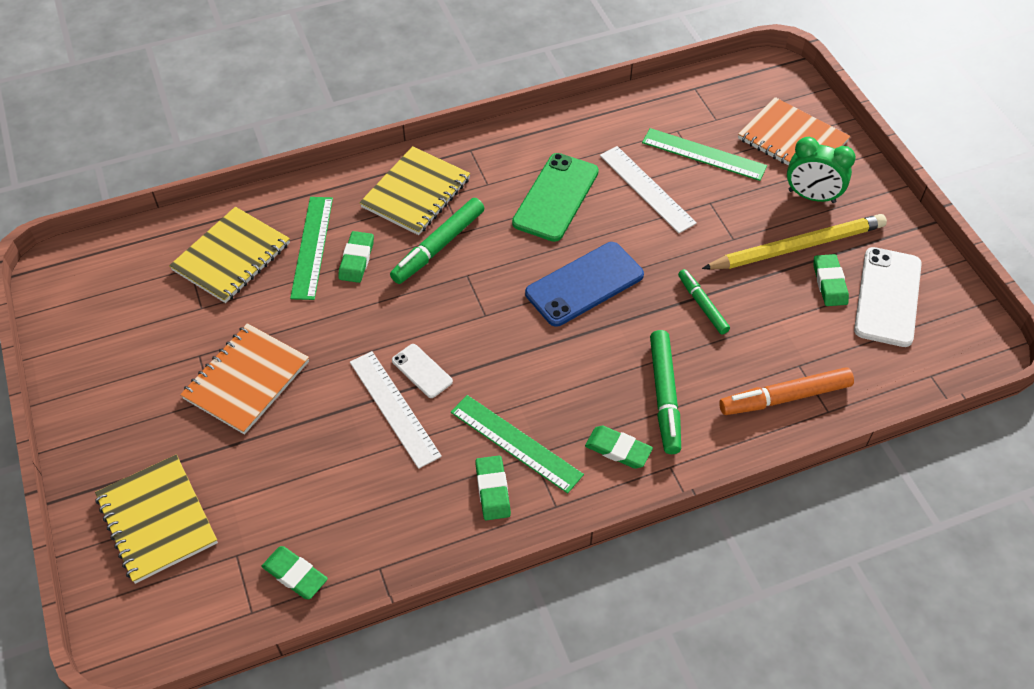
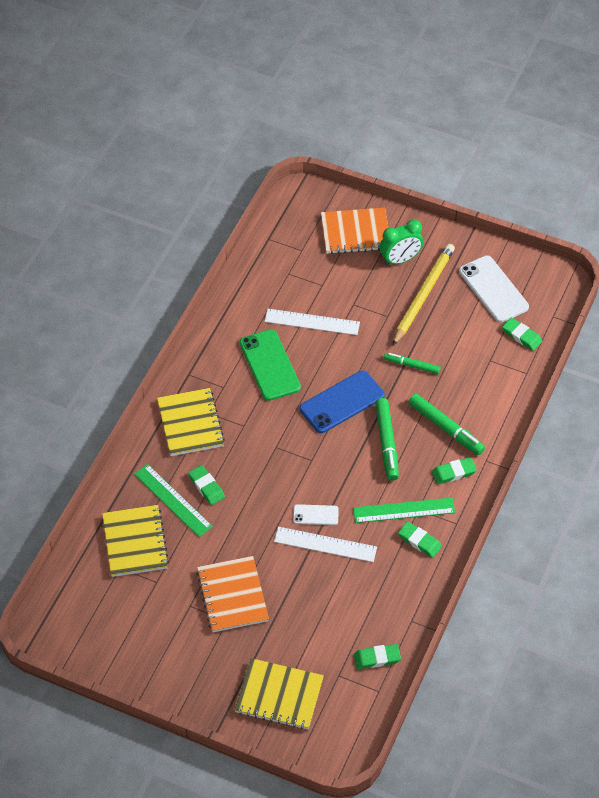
camera: 45 degrees left, 0 degrees up
green marker [390,198,484,284] -> green marker moved to [375,398,399,481]
blue phone [525,242,644,327] -> blue phone turned 45 degrees clockwise [300,370,385,433]
green ruler [642,128,767,181] -> none
orange marker [719,367,854,415] -> none
green eraser [814,254,849,306] -> green eraser moved to [502,318,542,351]

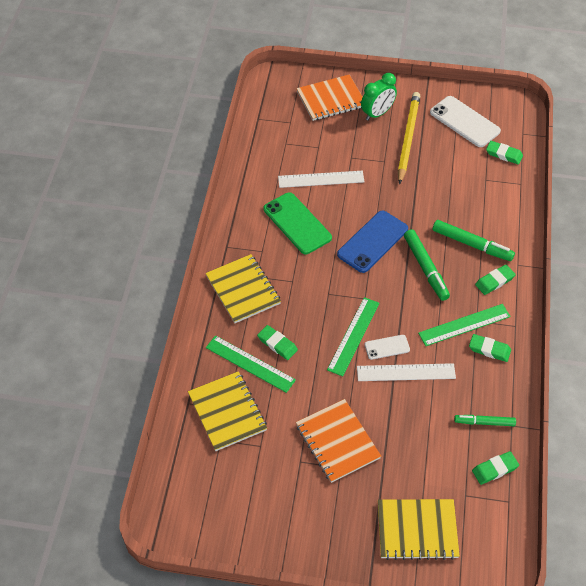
camera: 15 degrees left, 0 degrees up
green marker [384,353,441,374] -> green marker moved to [454,415,516,426]
none -> green ruler [327,297,379,376]

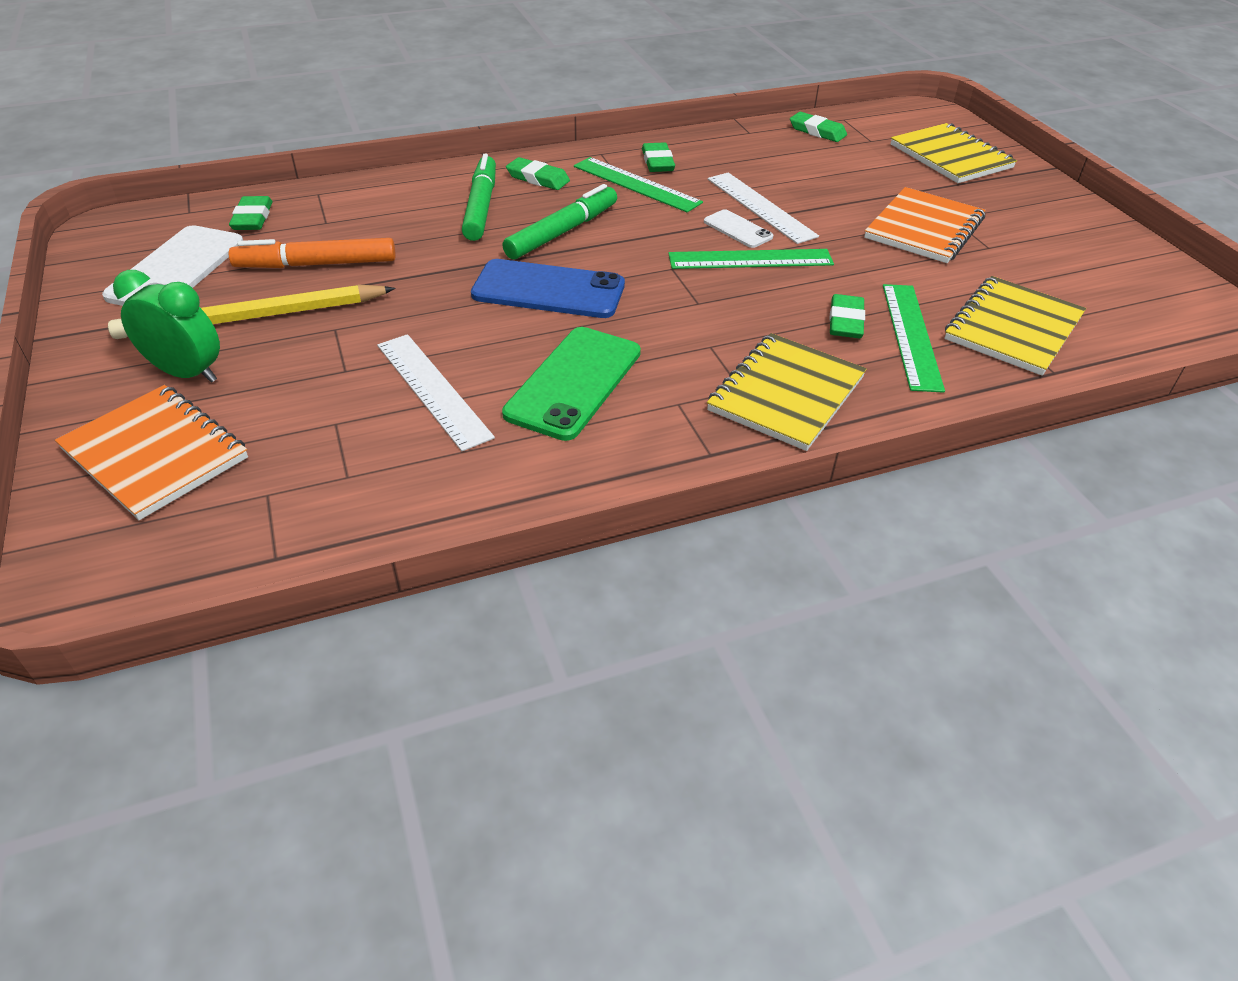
camera: 120 degrees left, 10 degrees down
green marker [454,415,516,426] -> none
none -> orange marker [229,238,396,268]

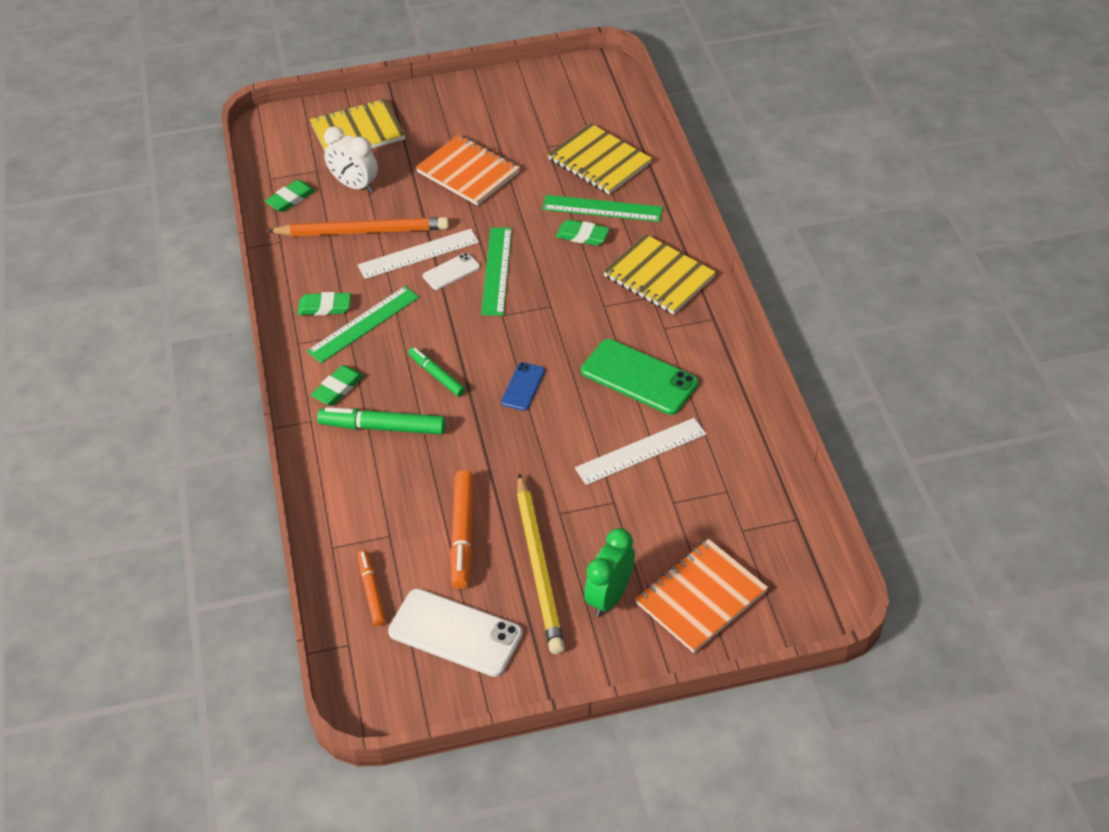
camera: 80 degrees left, 5 degrees up
green eraser [229,196,272,230] -> orange marker [358,550,386,626]
blue phone [471,259,625,318] -> blue phone [501,362,545,411], size x0.53
green marker [502,184,617,259] -> green marker [408,347,465,397], size x0.63
none -> orange pencil [267,217,449,236]
none -> white clock [324,127,378,192]

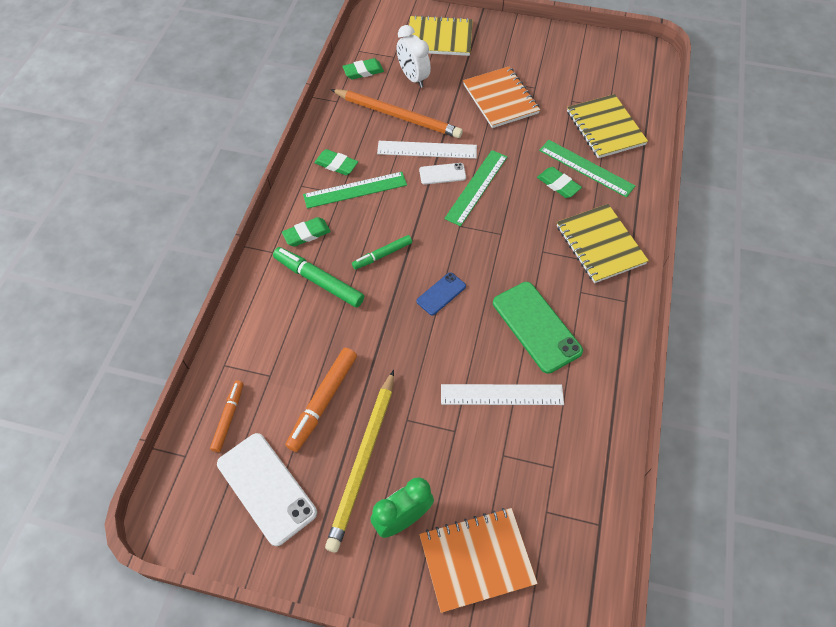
camera: 25 degrees right, 10 degrees up
green marker [408,347,465,397] -> green marker turned 105 degrees counterclockwise [352,235,412,269]

